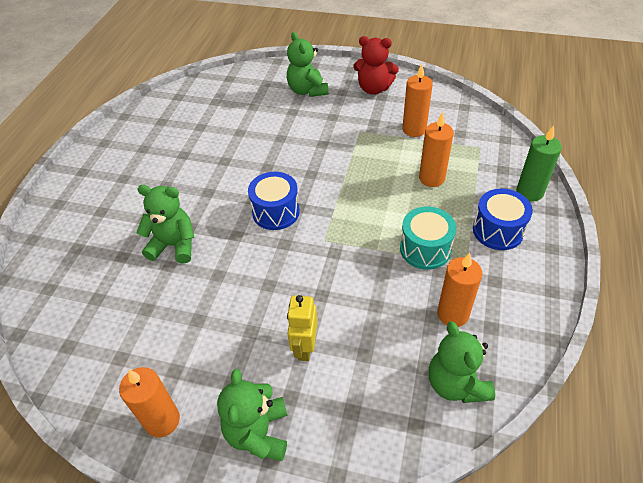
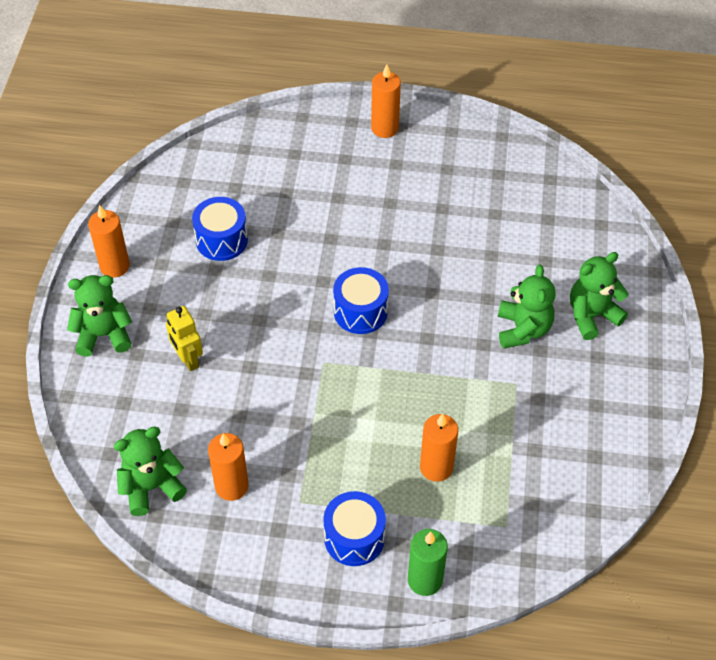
camera: 80 degrees right, 5 degrees up
green teddy bear [136,185,194,264] -> green teddy bear moved to [498,265,556,349]
yellow robot [287,295,318,361] -> yellow robot turned 120 degrees counterclockwise [166,306,203,371]
red teddy bear [353,36,399,95] -> none
turquoise drum [400,207,456,270] -> none
orange candle [402,64,433,137] -> orange candle moved to [371,64,401,138]
none -> blue drum [192,197,248,261]

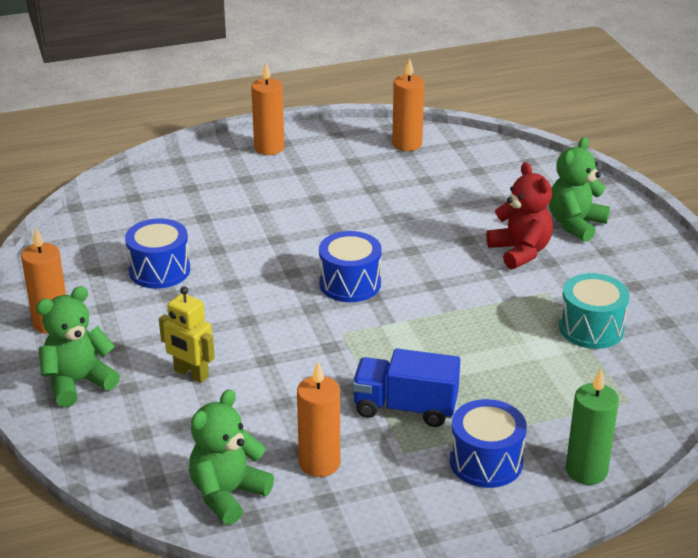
camera: 25 degrees left, 20 degrees down
orange candle [420,414,458,482] -> orange candle moved to [392,58,424,151]
green teddy bear [498,265,556,349] -> red teddy bear [486,162,553,269]
none -> blue truck [352,348,460,427]
none -> turquoise drum [559,273,630,349]

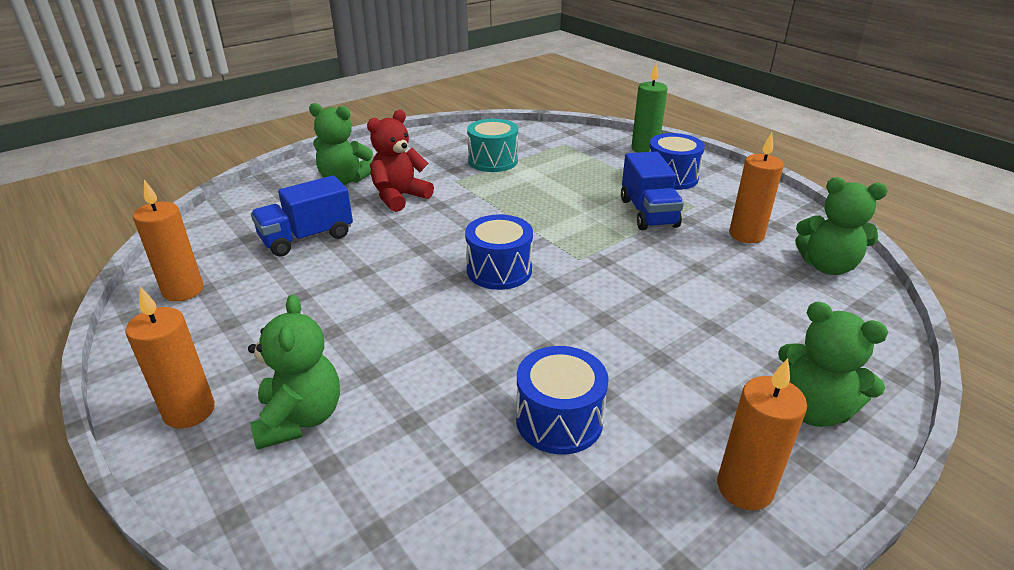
camera: 110 degrees left, 0 degrees up
yellow robot [159,286,215,383] -> none
none -> green teddy bear [248,295,340,450]
none -> blue truck [251,176,353,256]

